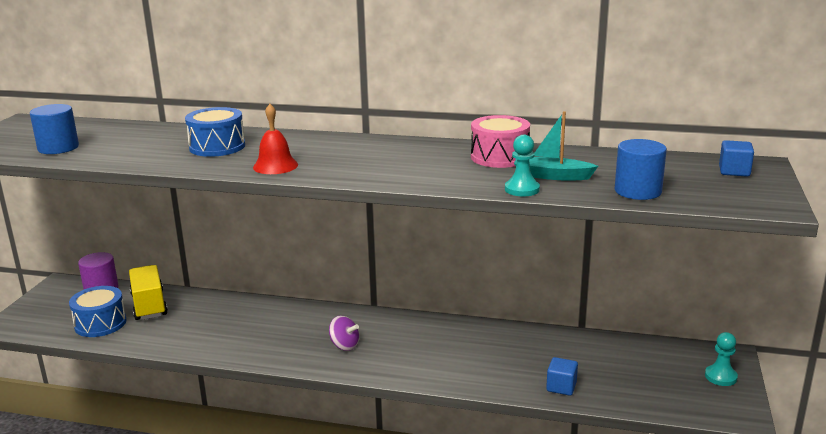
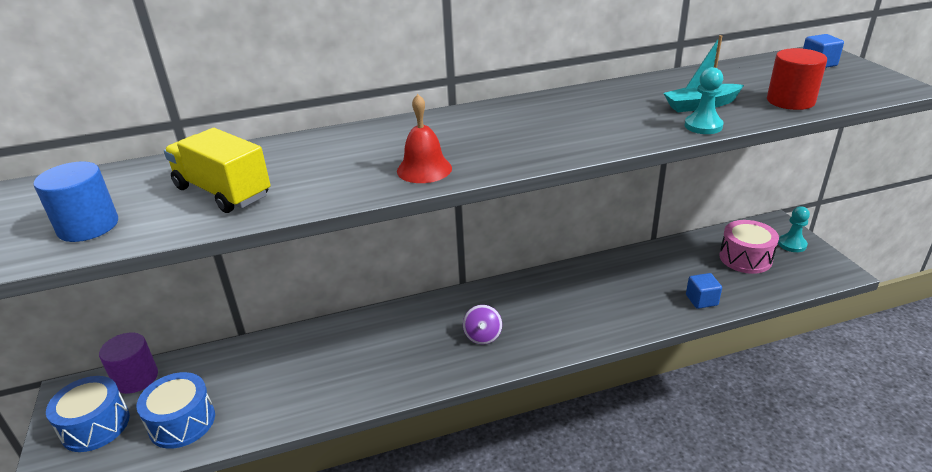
camera: 30 degrees left, 10 degrees up
yellow truck [129,265,168,320] -> yellow truck moved to [164,128,270,213]
blue drum [185,107,245,157] -> blue drum moved to [46,376,130,452]
purple spinning top [329,316,359,351] -> purple spinning top turned 90 degrees clockwise [463,305,502,345]
pink drum [471,115,530,168] -> pink drum moved to [719,220,779,274]
blue cylinder [614,139,667,200] -> red cylinder [767,48,827,110]

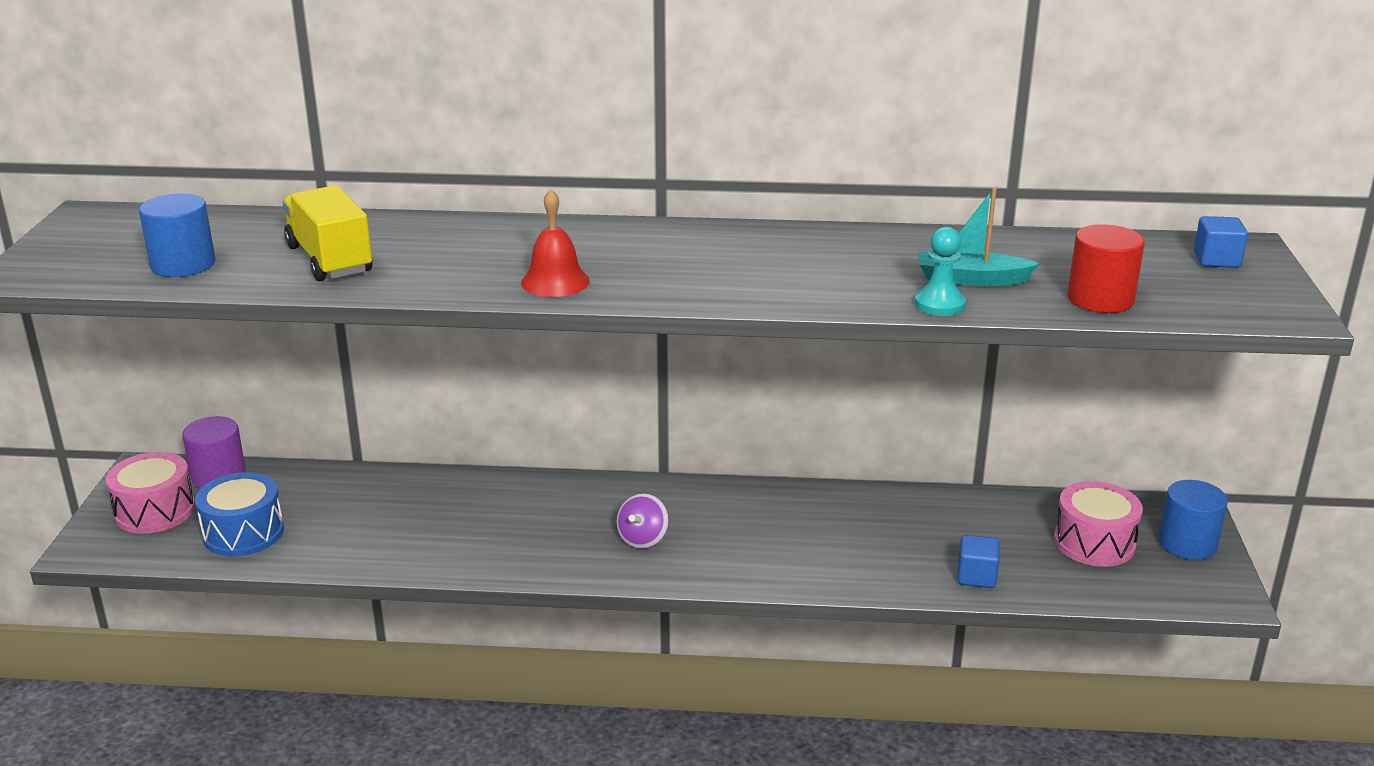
camera: 20 degrees right, 5 degrees down
blue drum [46,376,130,452] -> pink drum [106,452,195,534]
turquoise pawn [778,206,810,252] -> blue cylinder [1158,480,1228,560]

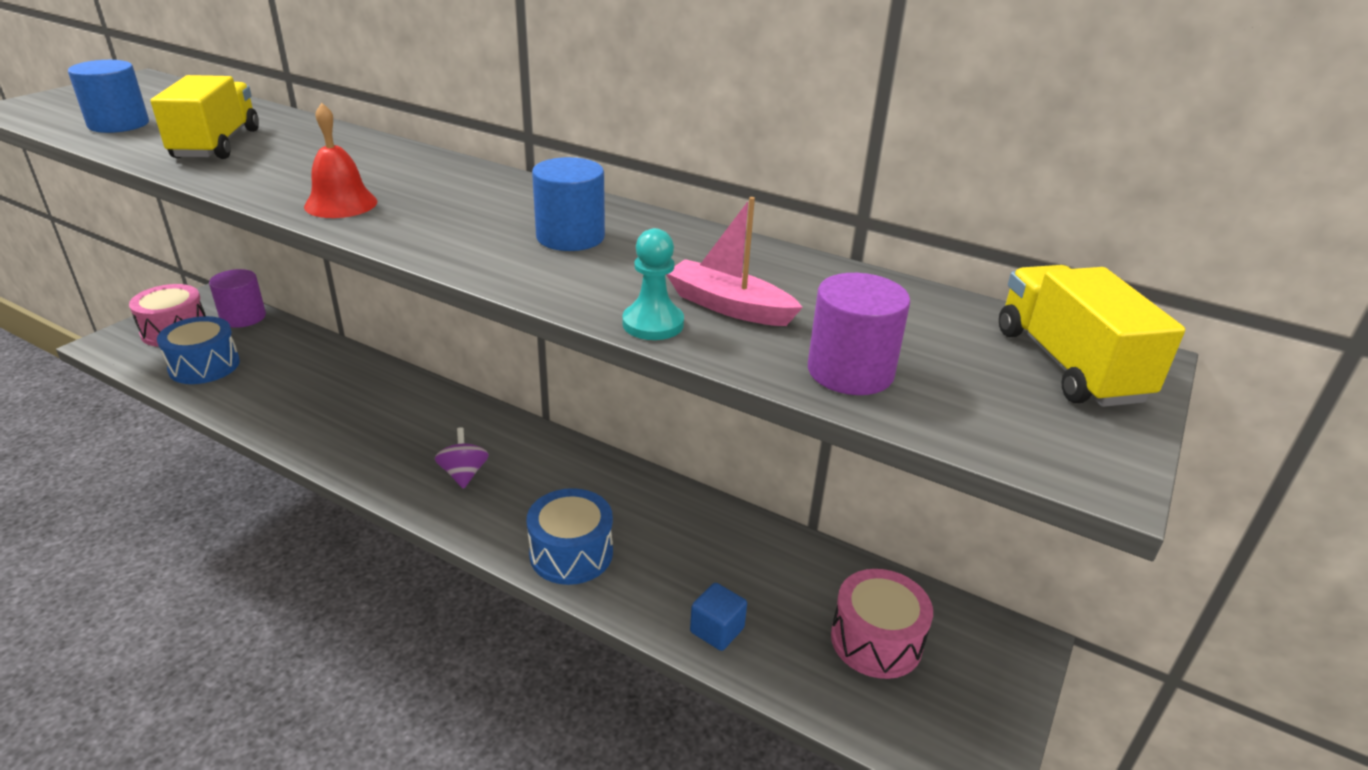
camera: 25 degrees right, 5 degrees up
purple spinning top [616,493,669,549] -> purple spinning top turned 120 degrees clockwise [435,427,489,489]
turquoise boat [918,188,1039,286] -> pink boat [666,197,803,326]
red cylinder [1067,224,1145,313] -> purple cylinder [808,273,910,395]
blue cylinder [1158,480,1228,560] -> blue cylinder moved to [532,157,605,251]
blue cube [1194,216,1248,268] -> yellow truck [999,265,1185,407]
none -> blue drum [527,488,613,585]

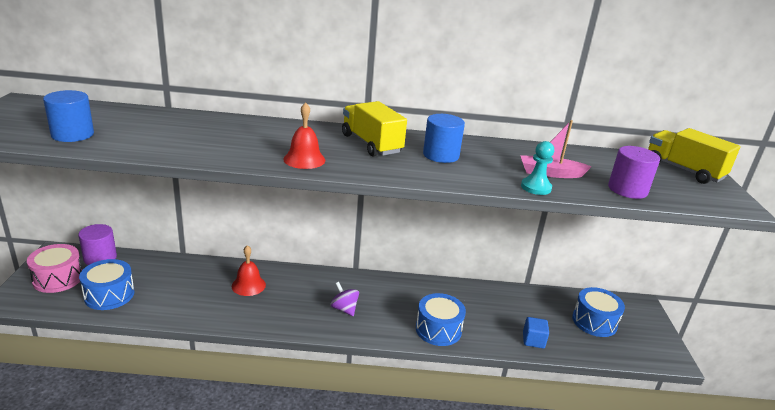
camera: 30 degrees left, 5 degrees down
yellow truck [151,75,259,159] -> yellow truck moved to [342,101,407,157]
pink drum [831,569,933,679] -> blue drum [572,287,625,337]
none -> red bell [232,245,266,296]

